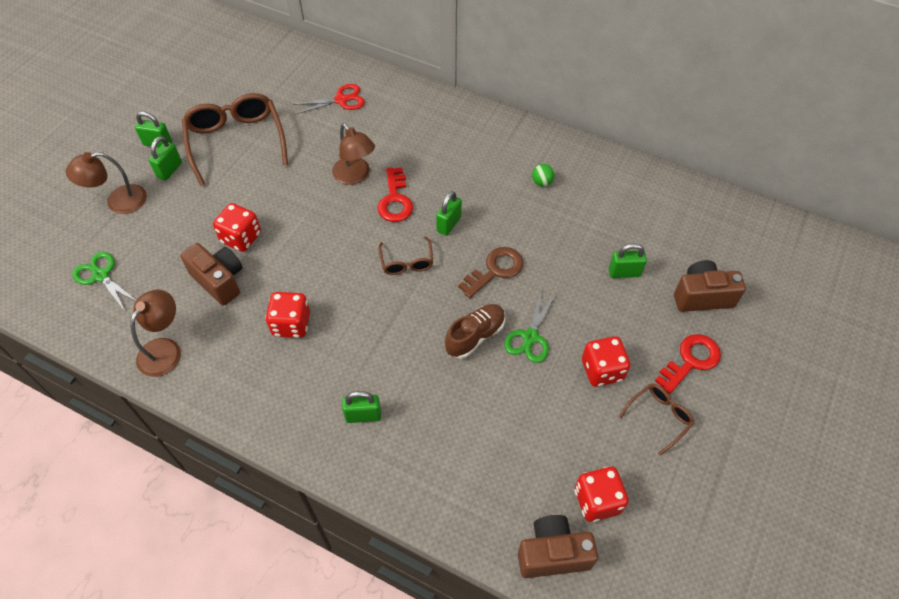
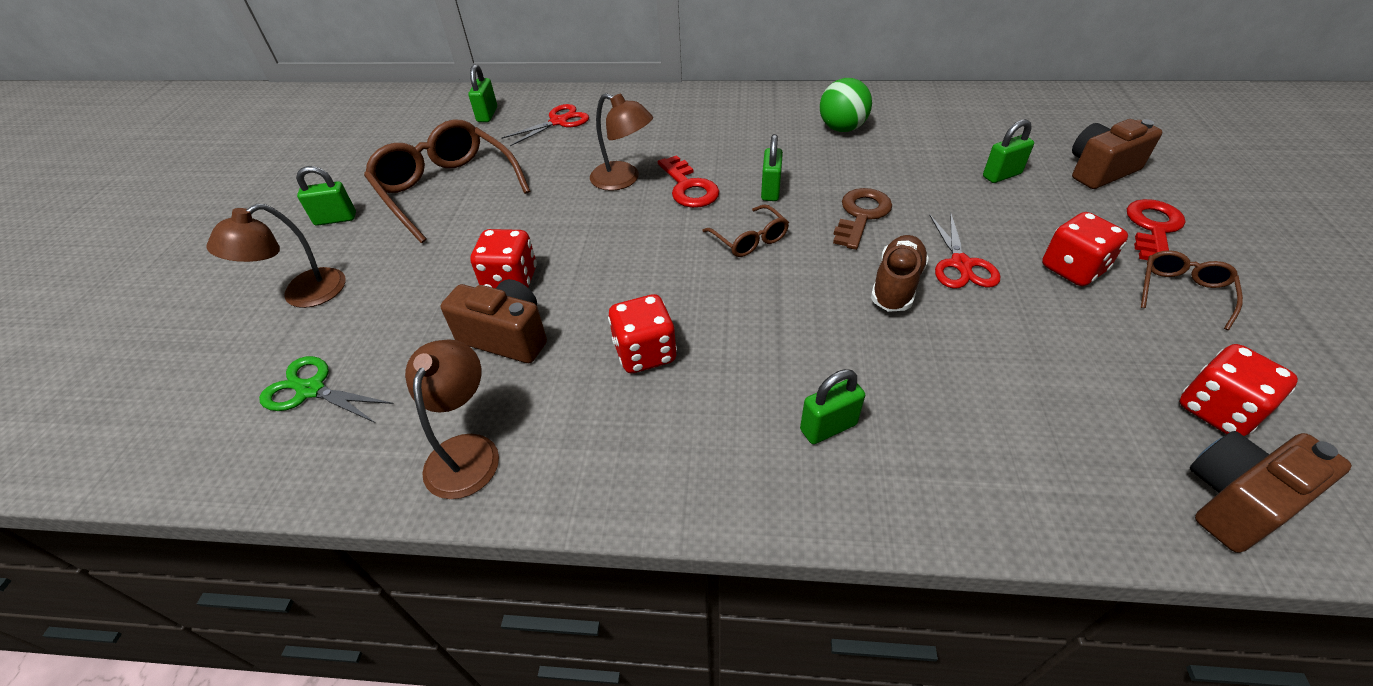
camera: 20 degrees left, 10 degrees down
green padlock [149,136,182,181] -> green padlock moved to [468,64,497,122]
green scissors [504,289,556,363] -> red scissors [929,213,1000,289]
green ball [532,164,555,186] -> green ball [820,78,872,132], size x1.85

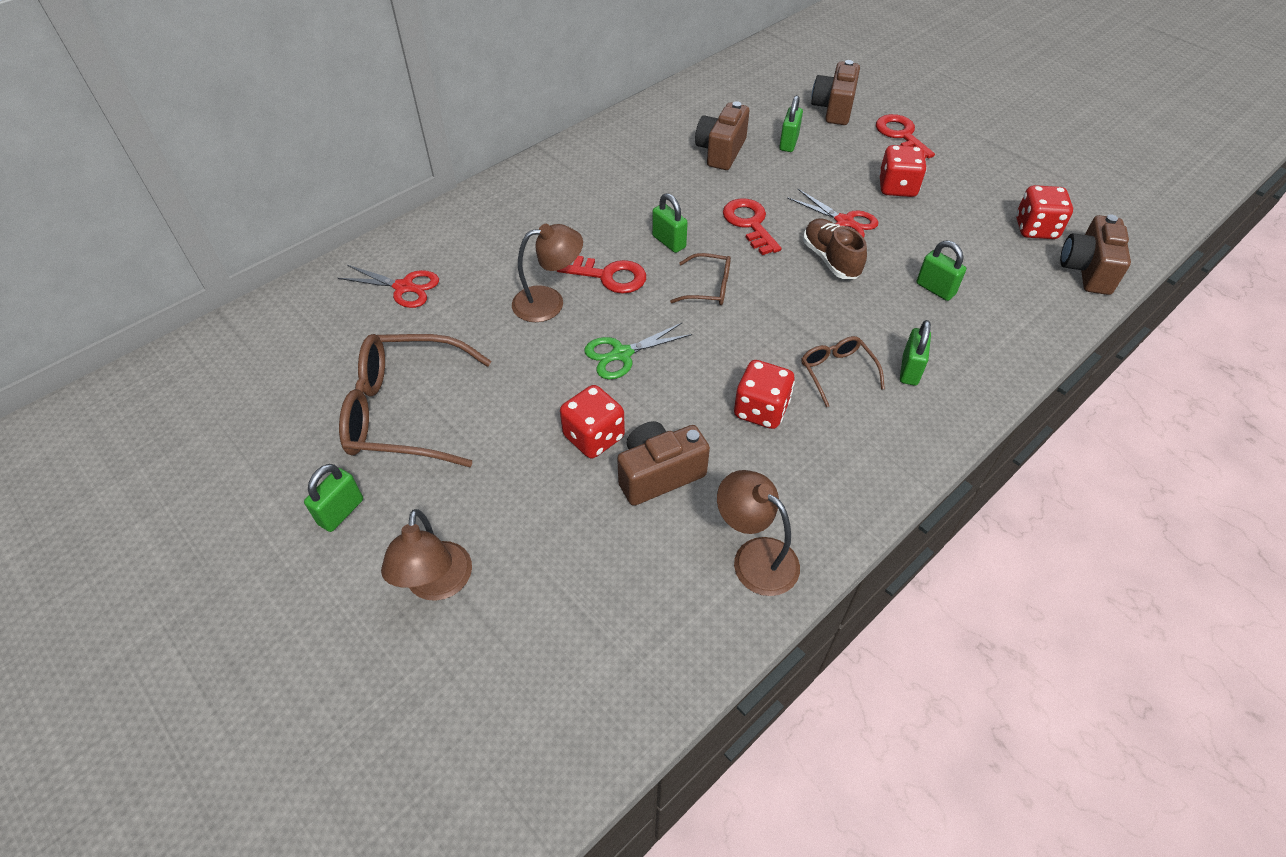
camera: 50 degrees left, 5 degrees up
green scissors [259,356,393,423] -> green scissors moved to [584,322,692,379]
green padlock [468,64,497,122] -> green padlock moved to [916,240,966,301]
red scissors [501,104,589,146] -> red scissors turned 105 degrees clockwise [338,265,439,308]
green ball [820,78,872,132] -> none
brown key [833,188,892,250] -> red key [723,198,781,255]
brown glasses [1141,250,1243,330] -> brown glasses moved to [801,336,885,407]
none -> brown camera [695,101,749,170]

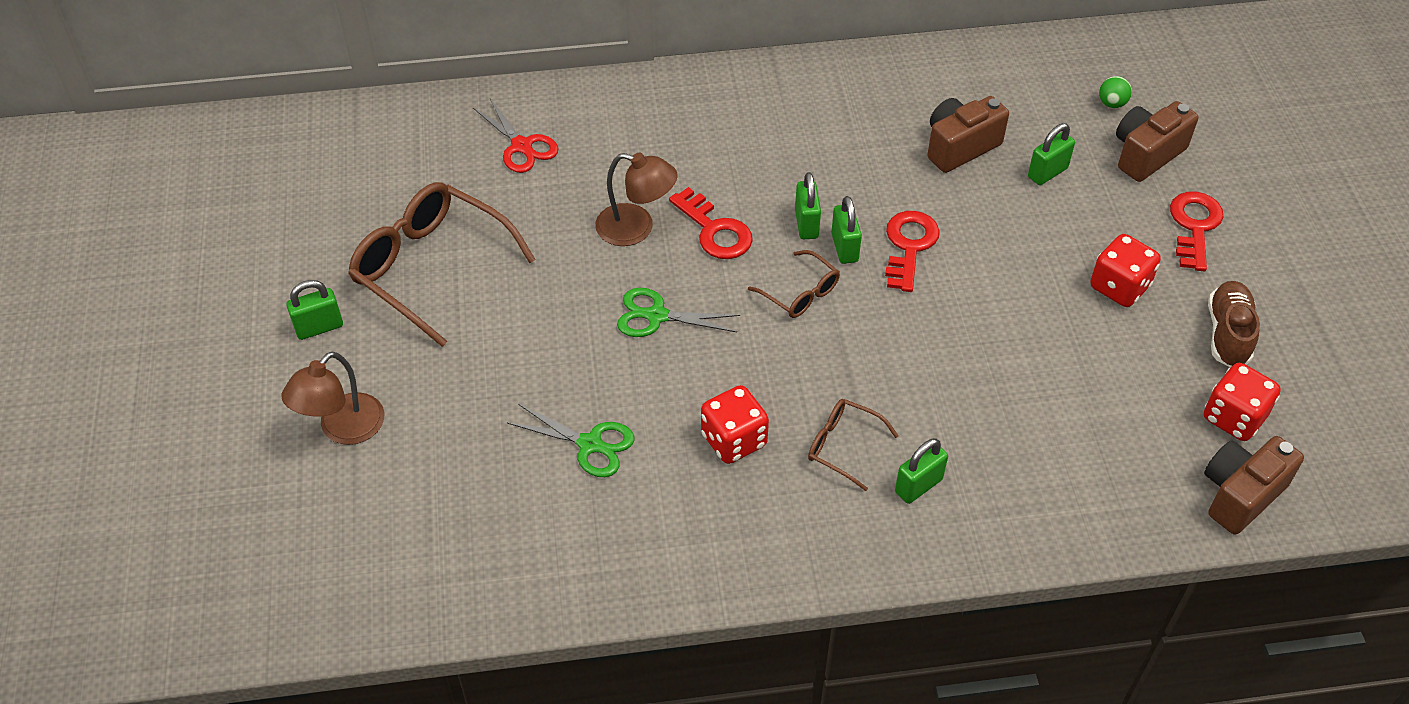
camera: 35 degrees right, 0 degrees up
red dice [560,385,625,459] -> none
brown camera [617,421,710,506] -> green scissors [507,404,634,477]
brown lamp [717,470,800,596] -> none
red scissors [787,189,878,238] -> none
brown glasses [801,336,885,407] -> brown glasses turned 75 degrees counterclockwise [808,399,899,491]
brown shoe [803,218,867,279] -> brown shoe moved to [1208,281,1260,367]
green padlock [916,240,966,301] -> green padlock moved to [831,196,862,264]
none -> green ball [1099,76,1132,108]

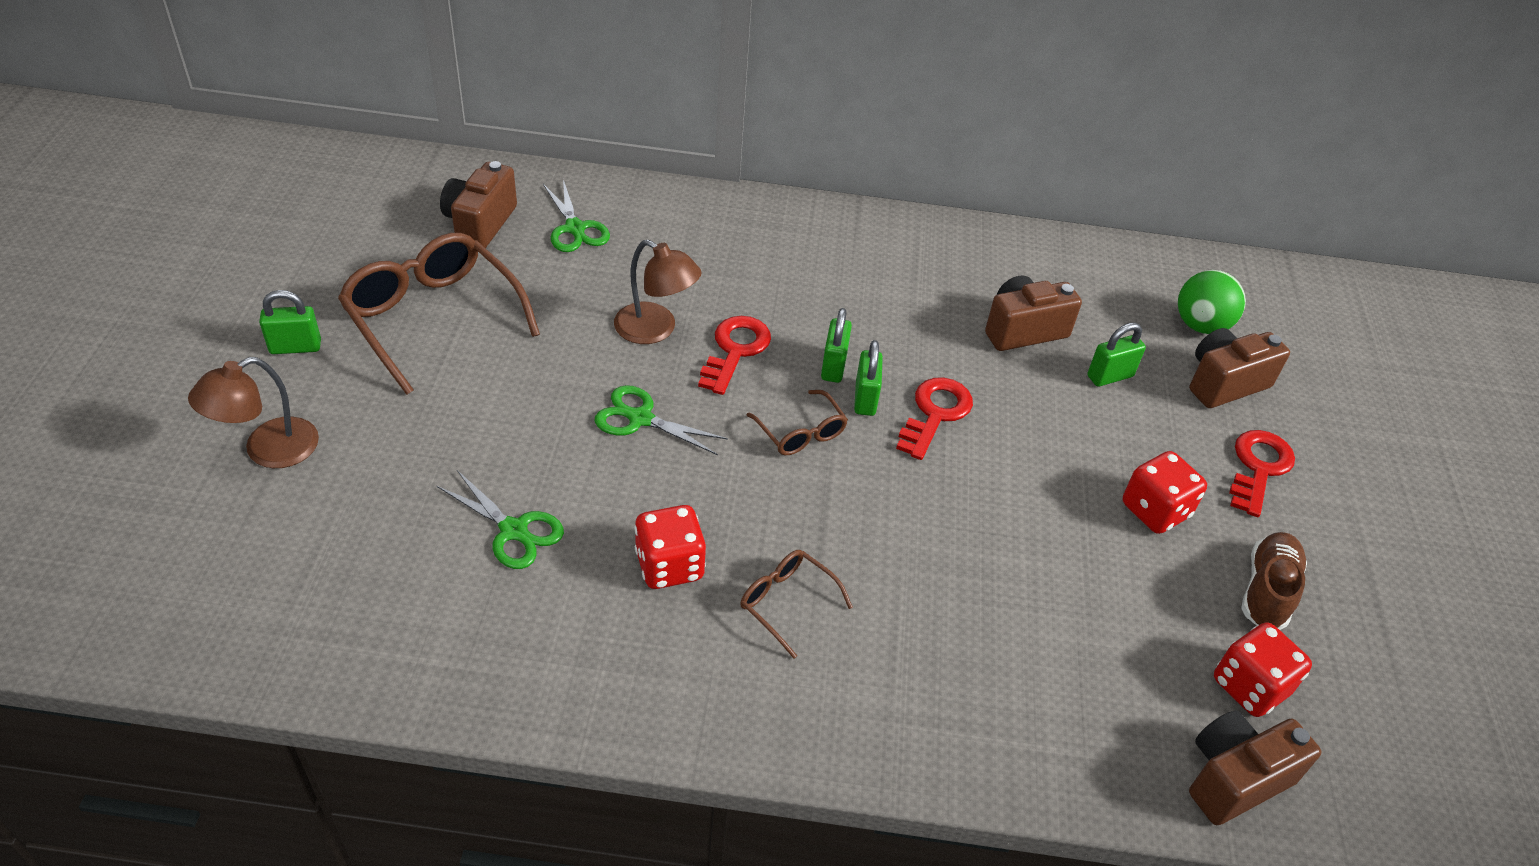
camera: 10 degrees right, 5 degrees down
red scissors [473,99,559,173] -> green scissors [543,180,610,252]
red key [669,187,753,259] -> red key turned 135 degrees counterclockwise [698,316,771,395]
green padlock [895,438,948,504] -> none
green ball [1099,76,1132,108] -> green ball [1178,270,1246,334], size x1.85
none -> brown camera [440,161,517,248]

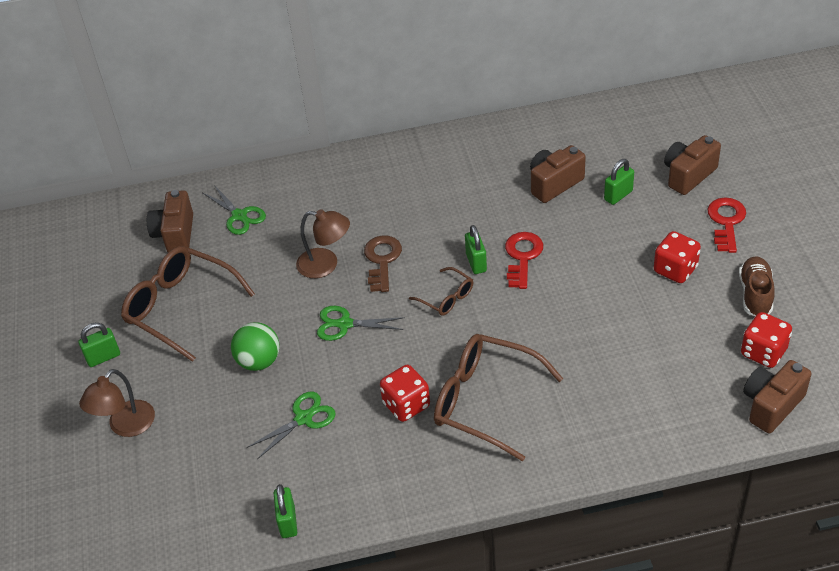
camera: 10 degrees left, 0 degrees up
green scissors [437,470,564,569] -> green scissors turned 60 degrees counterclockwise [247,392,336,459]
red key [698,316,771,395] -> brown key [364,235,402,292]
brown glasses [740,550,853,658] -> brown glasses [434,334,563,461], size x2.00
green padlock [821,308,852,383] -> green padlock moved to [274,484,297,538]
green ball [1178,270,1246,334] -> green ball moved to [231,322,280,371]

